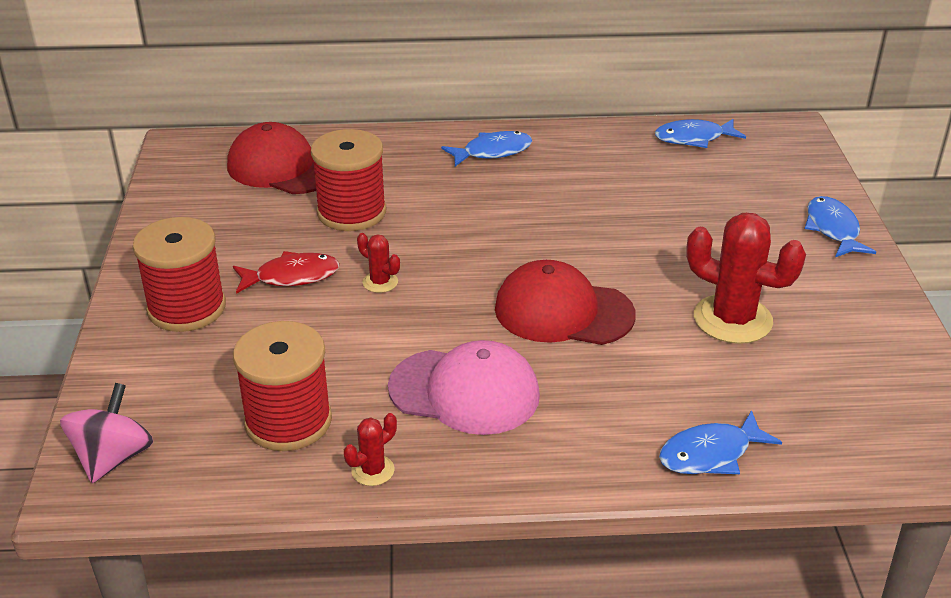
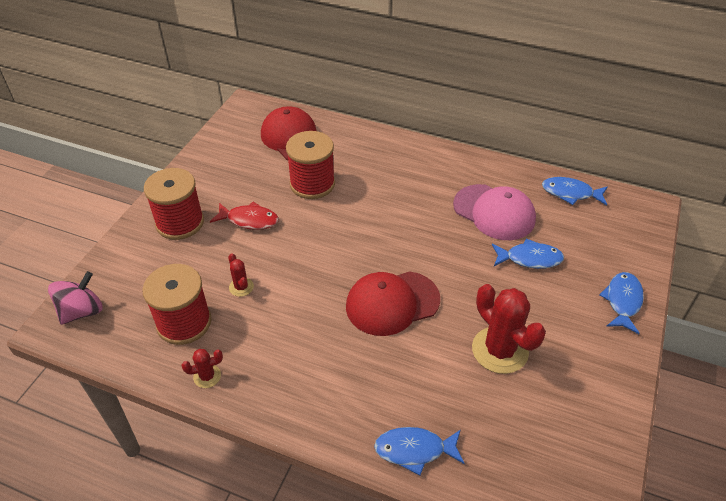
camera: 25 degrees right, 10 degrees up
red cactus [357,233,400,293] -> red cactus moved to [228,253,254,297]
pink cap [388,340,540,435] -> pink cap moved to [453,184,536,240]
blue fish [441,131,532,166] -> blue fish moved to [492,239,564,269]
red cap [495,260,636,345] -> red cap turned 60 degrees counterclockwise [346,271,440,336]

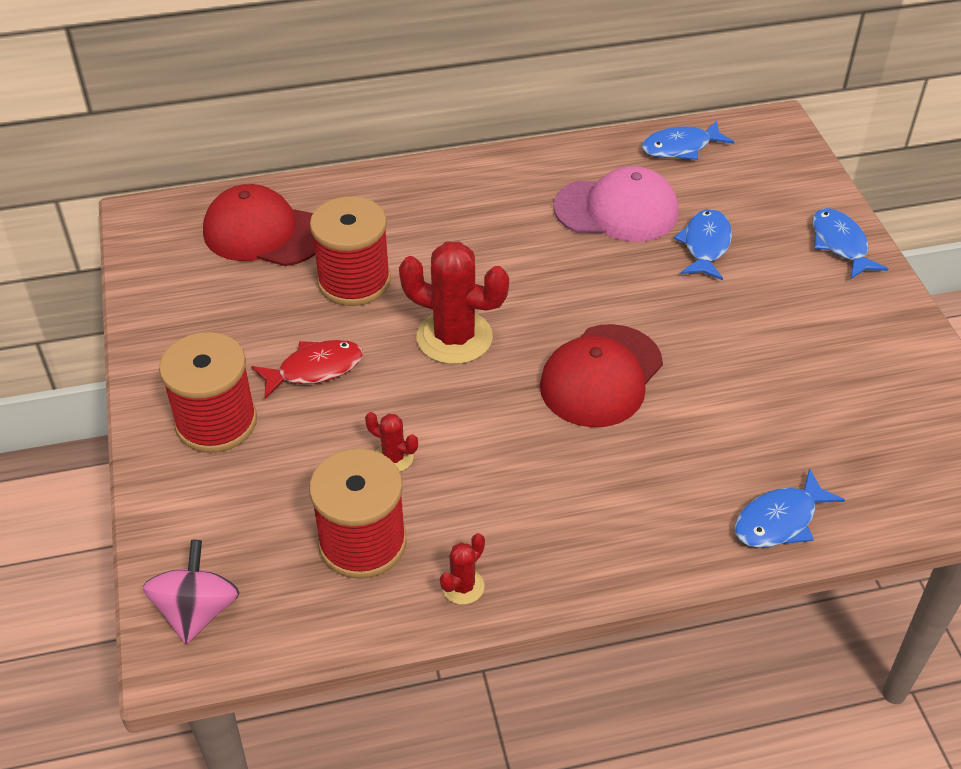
camera: 35 degrees left, 0 degrees up
red cactus [472,284,546,374] -> red cactus moved to [399,241,509,364]
blue fish [492,239,564,269] -> blue fish turned 45 degrees counterclockwise [674,209,732,280]

